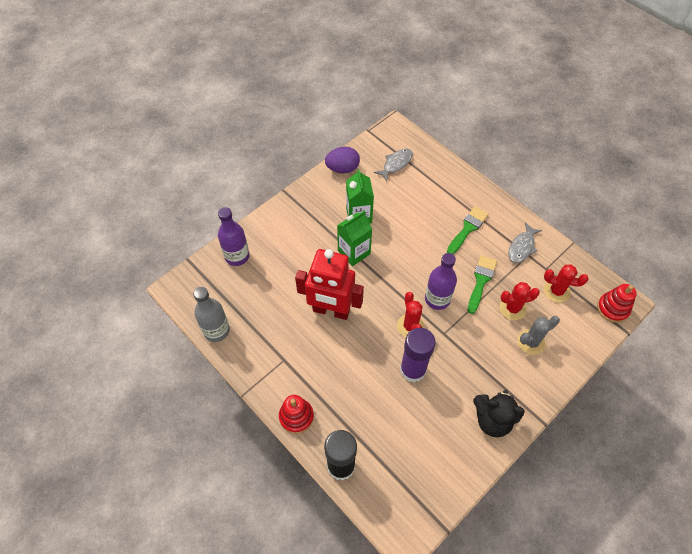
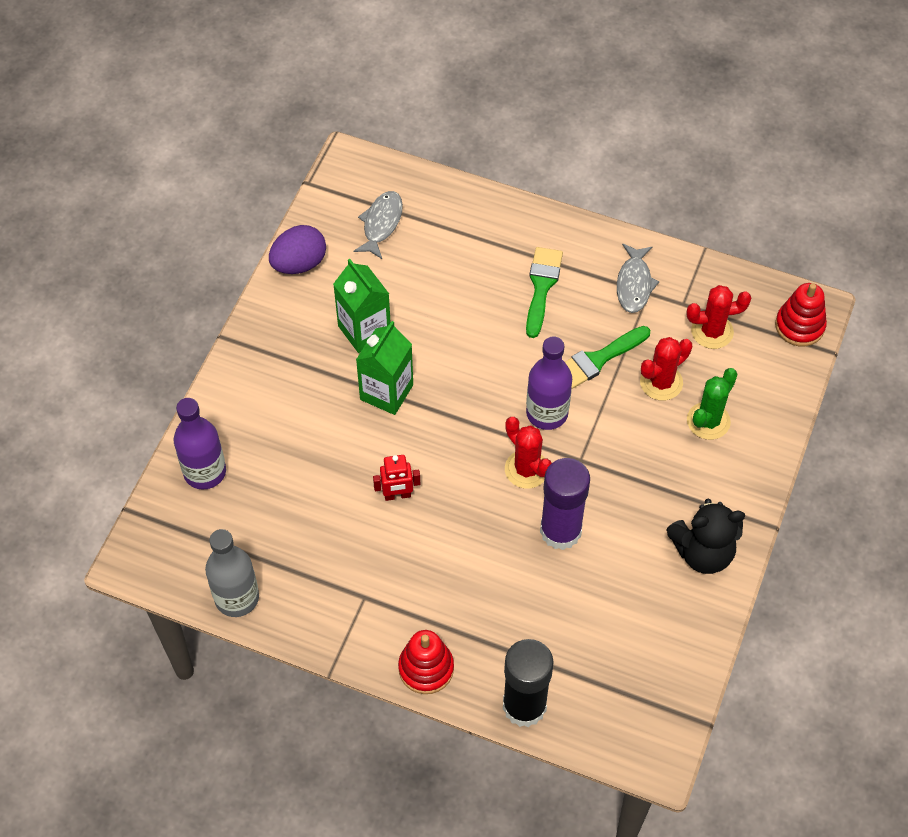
camera: 25 degrees left, 0 degrees up
red robot [295,249,364,320] -> red robot [373,455,420,501], size x0.44
green brush [468,255,497,314] -> green brush turned 120 degrees counterclockwise [565,326,650,389]
grey cactus [518,316,560,355] -> green cactus [687,368,737,440]

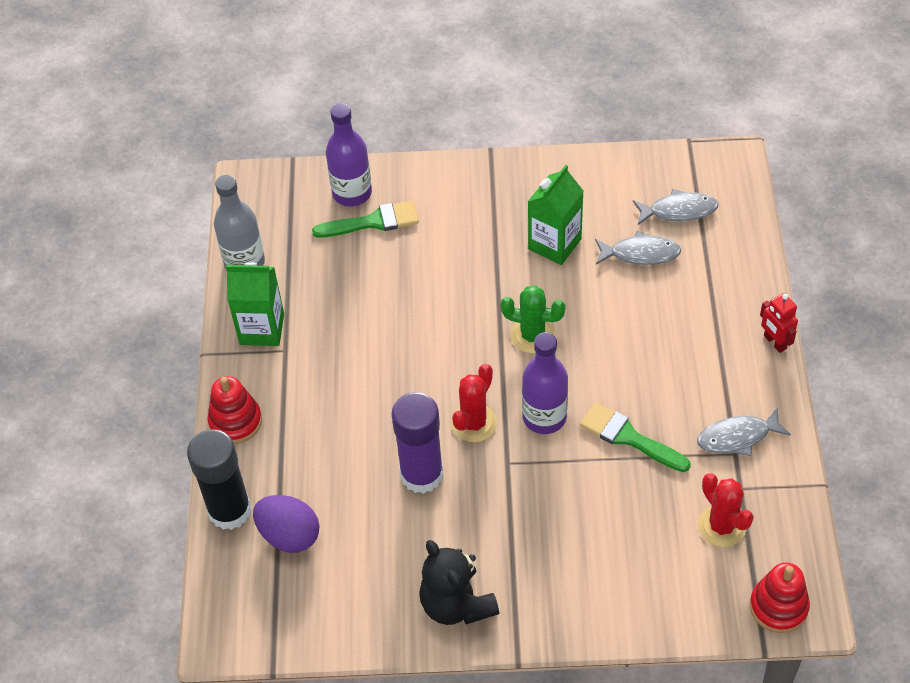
camera: 70 degrees right, 5 degrees down
purple egg [269,225,326,274] -> purple egg moved to [253,495,319,553]
green carton [356,321,413,415] -> green carton moved to [226,262,284,346]
red robot [373,455,420,501] -> red robot moved to [760,293,798,353]
green brush [526,247,563,338] -> green brush moved to [312,201,419,238]
red cactus [640,337,692,401] -> none
green cactus [687,368,737,440] -> green cactus moved to [500,285,566,353]
none -> grey fish [595,231,681,265]

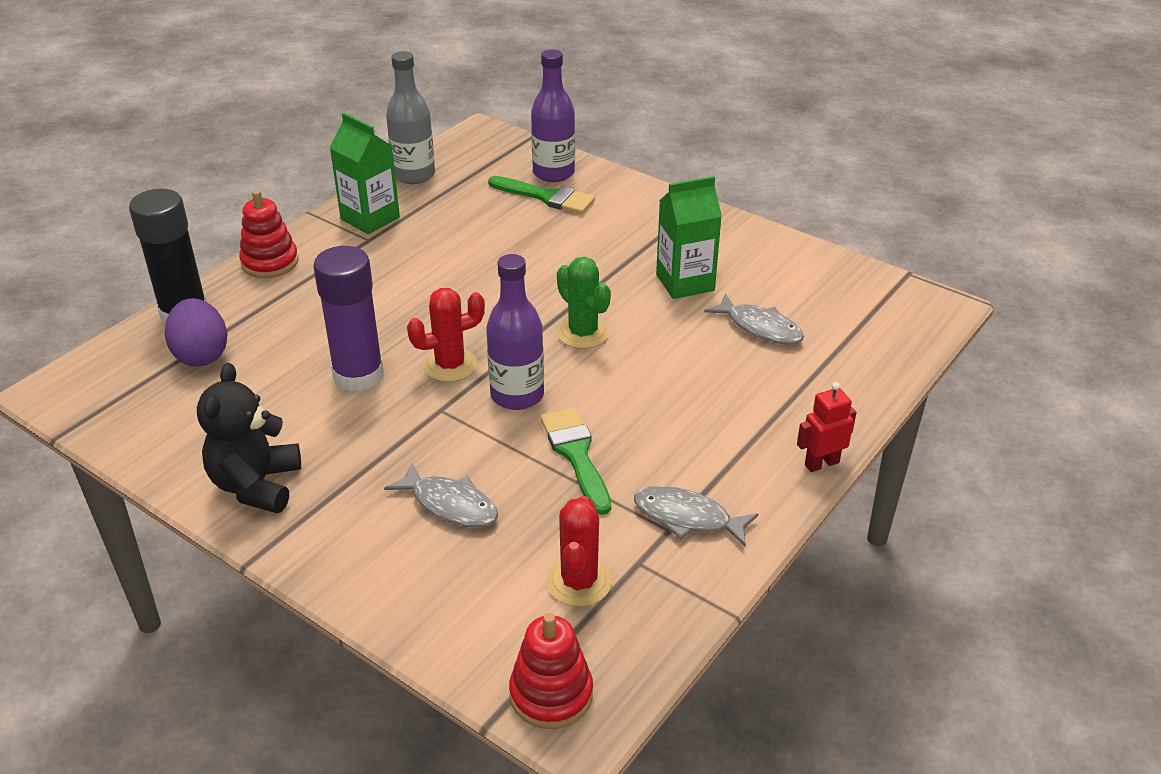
camera: 35 degrees right, 15 degrees down
grey fish [633,189,719,225] -> grey fish moved to [384,463,498,528]
red robot [760,293,798,353] -> red robot turned 60 degrees clockwise [797,382,857,472]

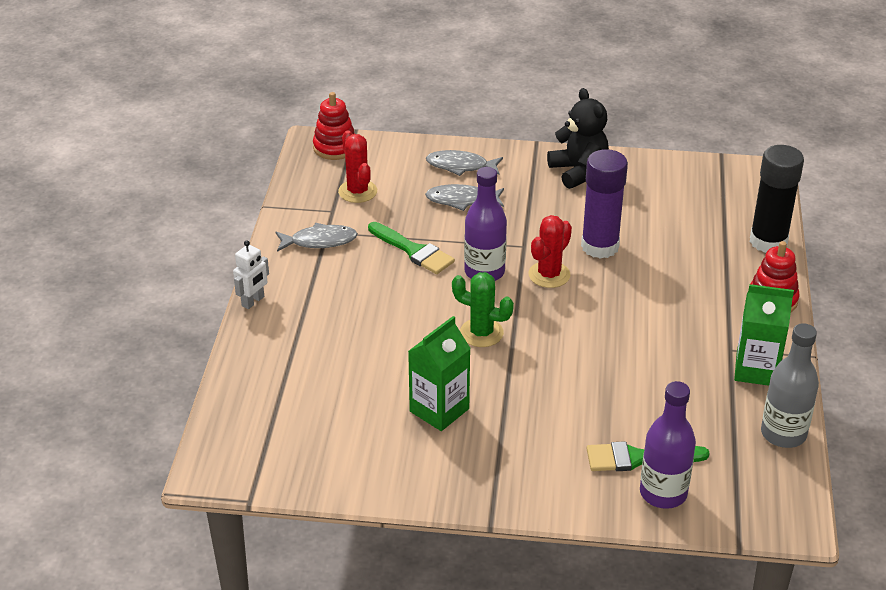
camera: 150 degrees right, 0 degrees up
purple egg [165,298,227,367] -> none
grey fish [704,293,804,345] -> grey fish moved to [426,150,503,176]
red robot [797,382,857,472] -> white robot [233,241,269,309]

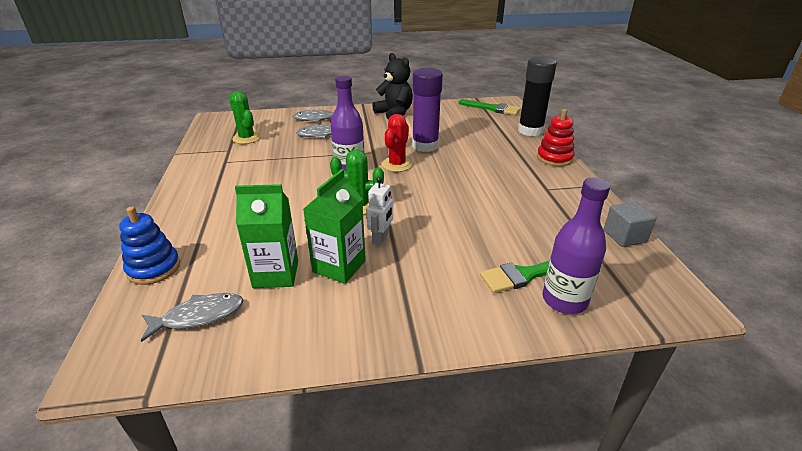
camera: 15 degrees left, 5 degrees down
white robot [233,241,269,309] -> white robot moved to [367,177,393,246]
grey fish [276,223,358,252] -> grey fish moved to [141,293,244,342]
red stacking toy [313,92,355,160] -> none
red cactus [338,131,377,203] -> green cactus [229,91,261,144]
green brush [368,222,455,274] -> green brush moved to [459,99,521,115]
green carton [734,284,794,386] -> green carton moved to [235,184,298,288]
grey bottle [761,323,819,448] -> grey cube [604,202,656,247]
none -> blue stacking toy [119,206,180,285]

